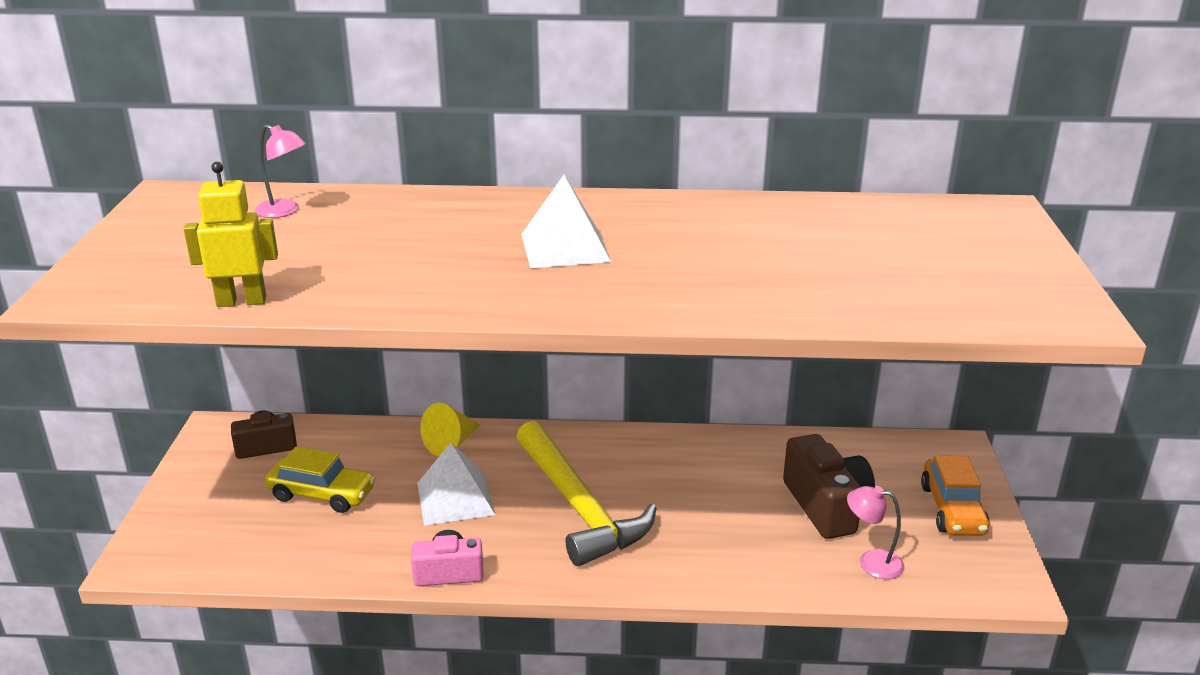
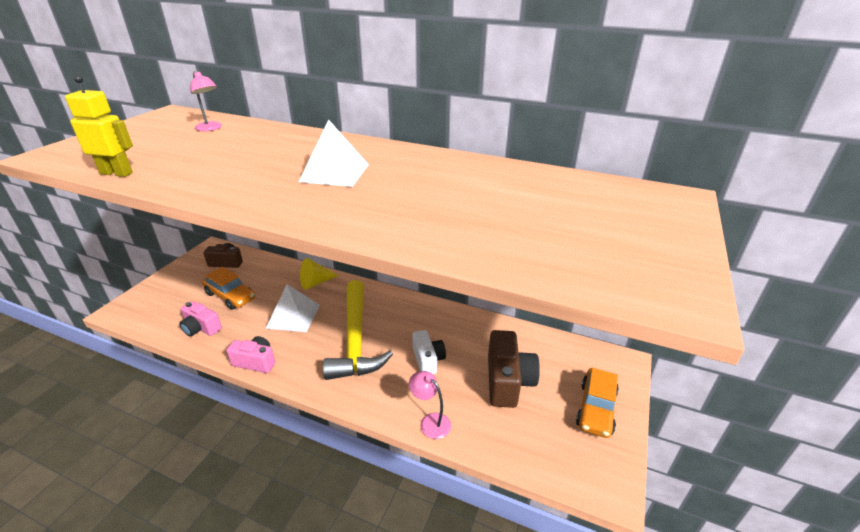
camera: 20 degrees right, 5 degrees up
yellow car [265,446,376,513] -> orange car [202,267,255,310]
pink lamp [847,486,904,579] -> pink lamp moved to [409,371,451,439]
none -> pink camera [179,301,222,337]
none -> white camera [412,330,446,375]

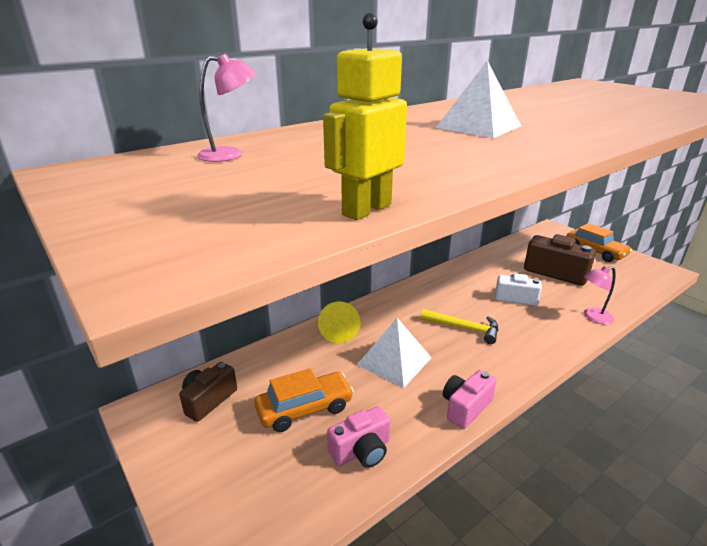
camera: 60 degrees left, 5 degrees down
yellow hammer [323,280,393,380] -> yellow hammer [421,309,498,344], size x0.52

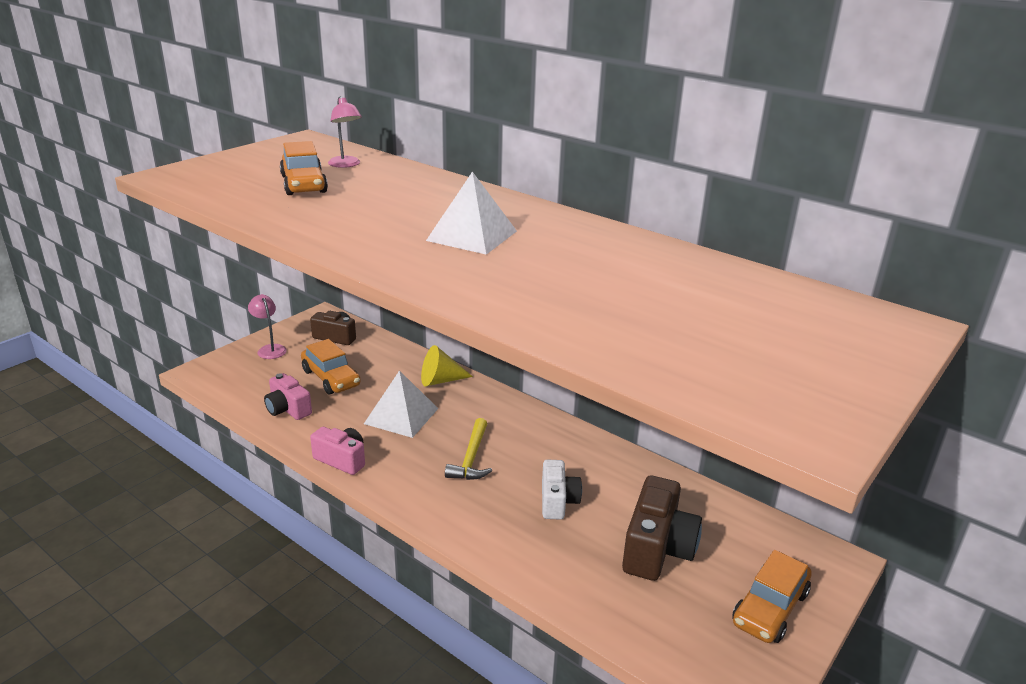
camera: 75 degrees right, 0 degrees up
yellow robot [323,13,407,220] -> none
pink lamp [584,266,616,324] -> pink lamp moved to [248,294,287,359]
none -> orange car [280,141,328,195]

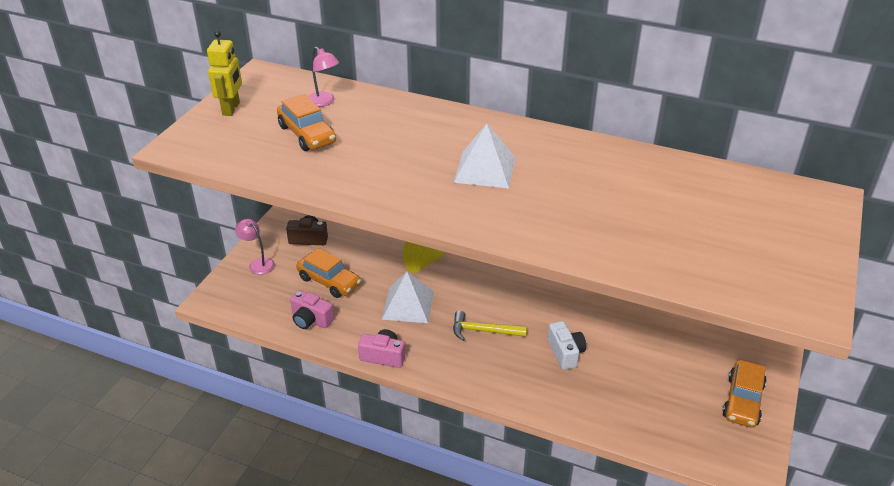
camera: 15 degrees left, 10 degrees up
yellow hammer [445,418,492,480] -> yellow hammer turned 105 degrees clockwise [453,311,527,341]
brown camera [622,476,702,581] -> none
none -> yellow robot [207,31,242,116]

